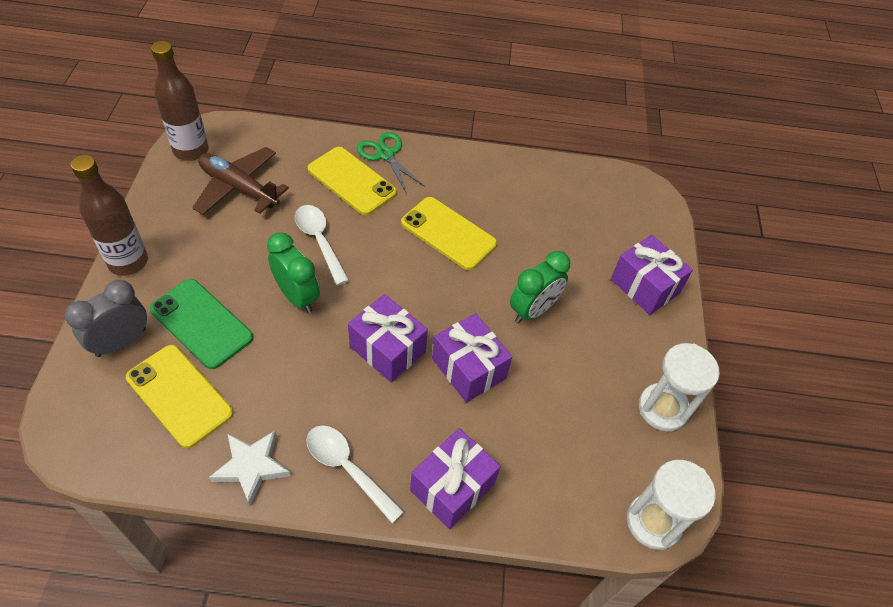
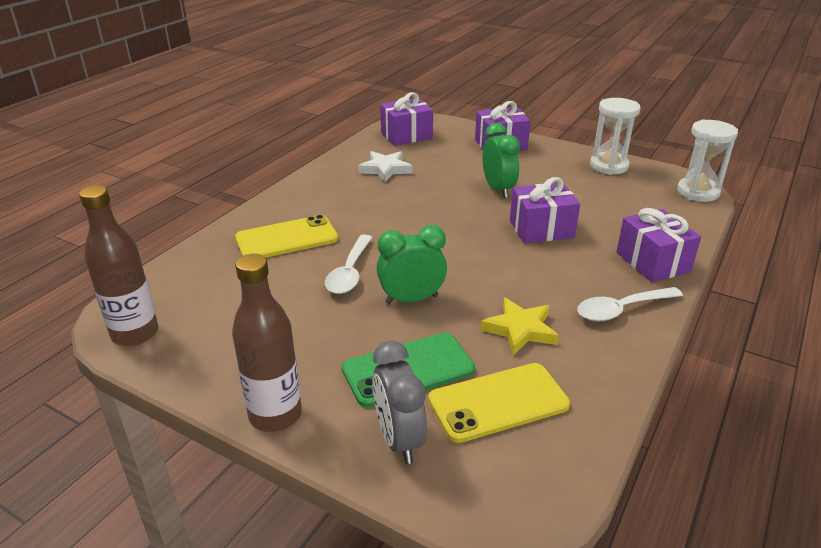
camera: 60 degrees left, 20 degrees down
brown plane [192,147,289,215] -> none
white star [209,430,291,506] -> white star moved to [358,151,412,182]
white spoon [295,205,349,285] -> white spoon turned 75 degrees counterclockwise [325,235,373,294]
purple gift [348,294,428,383] -> purple gift moved to [380,92,433,146]
green scissors [357,132,425,194] -> none
yellow phone [401,197,497,270] -> none
none -> yellow star [481,298,559,355]

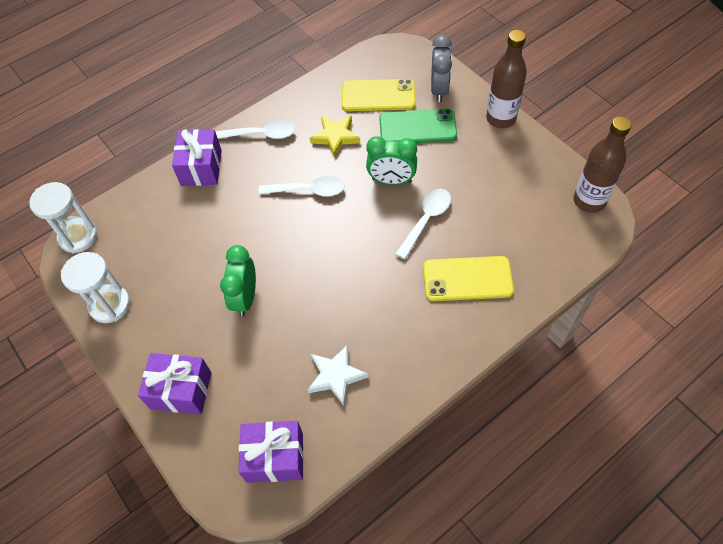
camera: 155 degrees left, 25 degrees up
purple gift [510,177,580,243] -> none
none -> white spoon [259,176,345,196]

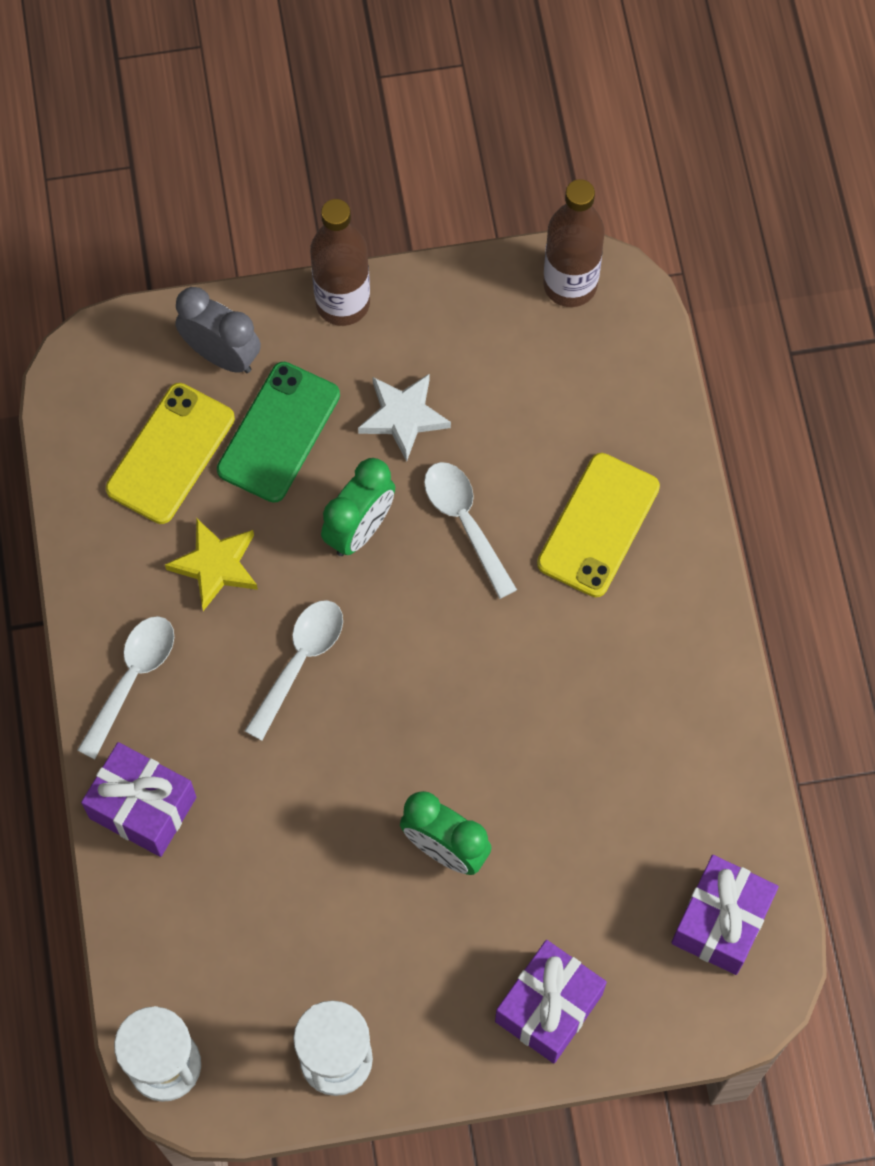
camera: 65 degrees left, 10 degrees up
white star [308,345,368,405] -> white star moved to [358,373,451,461]

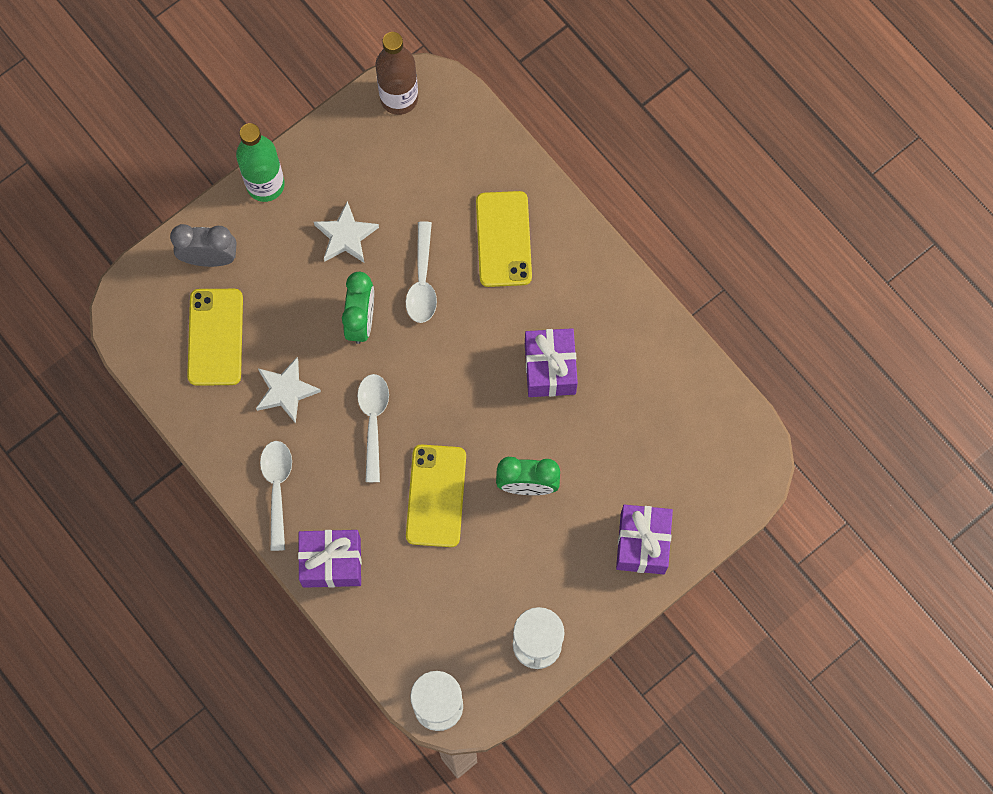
camera: 30 degrees left, 5 degrees up
yellow star [165,518,258,611] -> white star [256,357,321,424]
green phone [217,362,340,503] -> none
brown bottle [310,199,370,326] -> green bottle [236,123,285,202]
white spoon [424,462,517,599] -> white spoon turned 120 degrees counterclockwise [406,221,437,323]
purple gift [671,855,779,975] -> purple gift moved to [525,328,578,397]
none -> yellow phone [406,444,466,547]

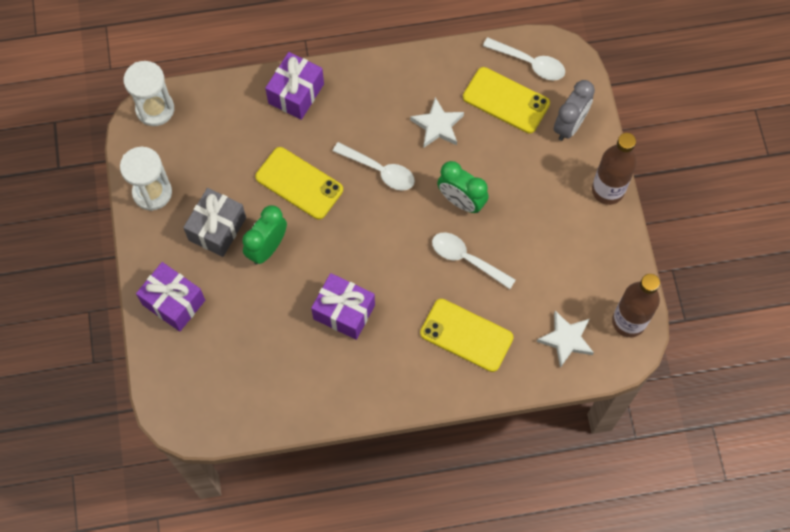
camera: 120 degrees right, 5 degrees down
green bottle [236,123,285,202] -> brown bottle [592,133,637,205]
white spoon [260,441,292,551] -> white spoon moved to [483,37,565,81]
white star [314,201,379,263] -> white star moved to [536,311,594,368]
none -> grey gift [183,188,246,257]

